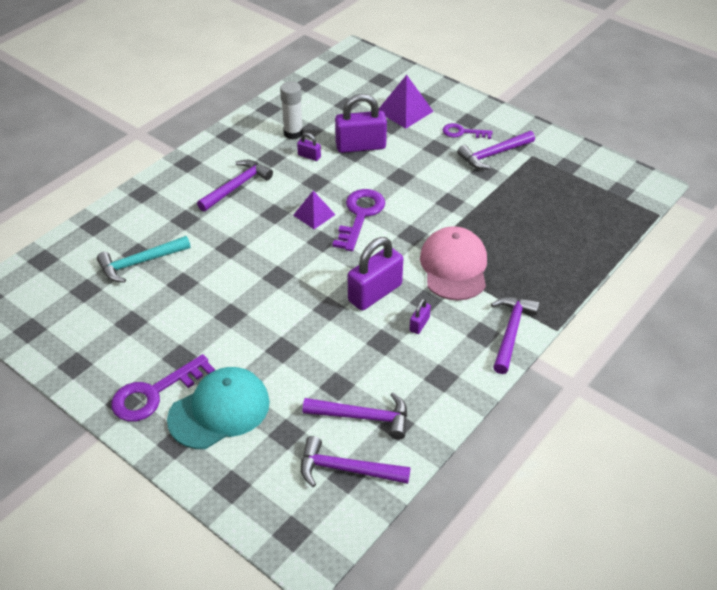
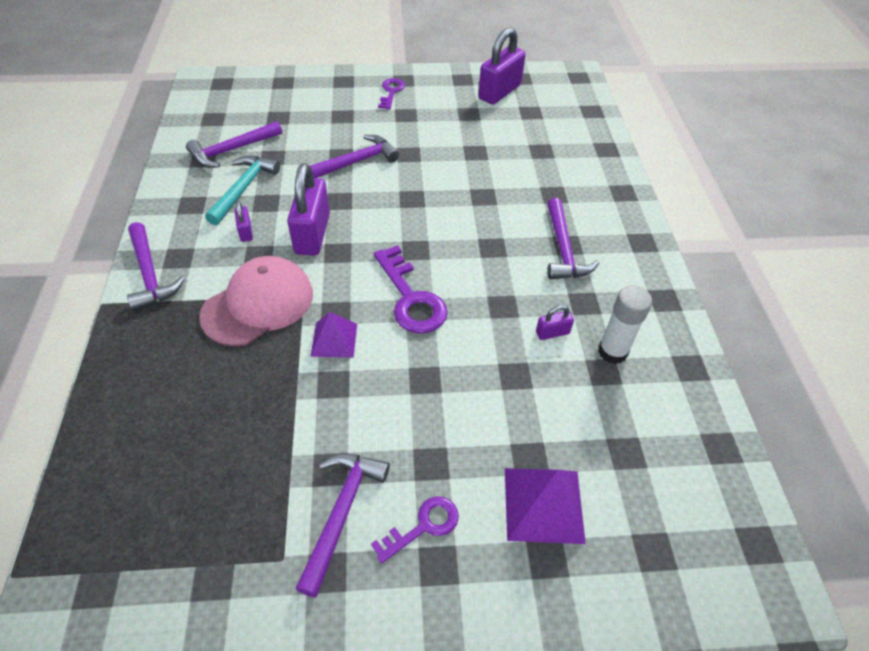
camera: 135 degrees right, 5 degrees up
turquoise hammer [97,236,191,283] -> turquoise hammer moved to [205,156,280,225]
purple key [111,354,215,422] -> purple key [378,78,405,110], size x0.61
turquoise cap [167,367,270,449] -> none
purple pyramid [293,191,336,229] -> purple pyramid moved to [311,312,357,358]
purple hammer [301,436,410,487] -> purple hammer moved to [310,135,399,178]
purple padlock [335,94,387,153] -> purple padlock moved to [478,27,526,104]
pink cap [420,226,487,300] -> pink cap turned 90 degrees counterclockwise [199,256,313,346]

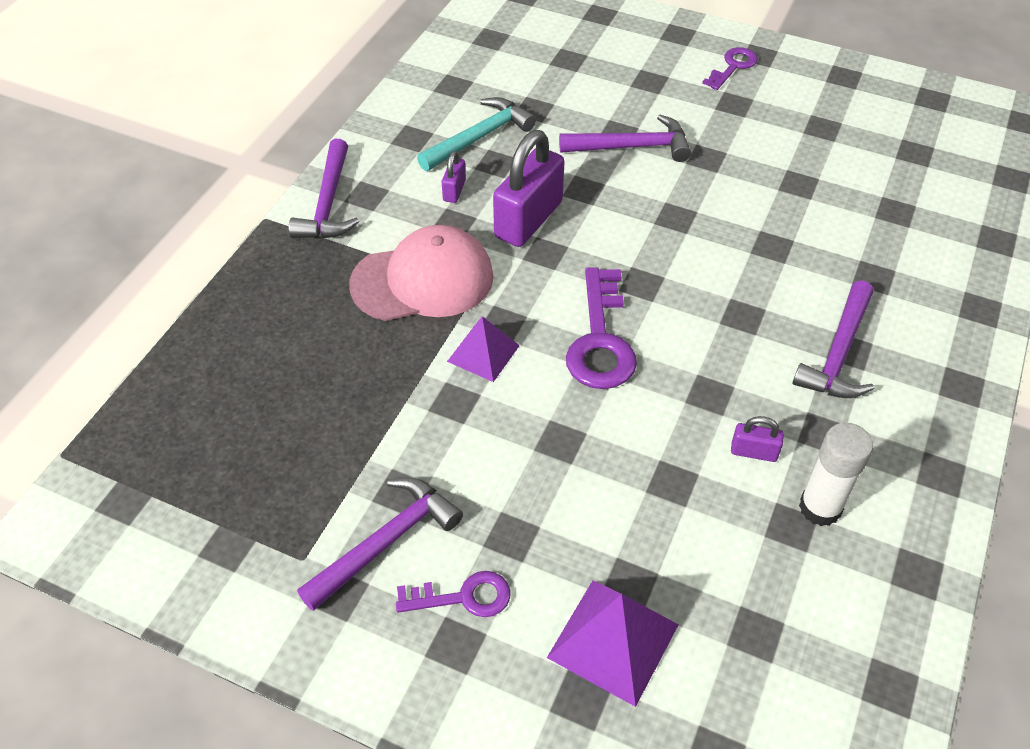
camera: 30 degrees right, 0 degrees up
purple hammer [186,121,282,168] -> none
purple padlock [478,27,526,104] -> none

